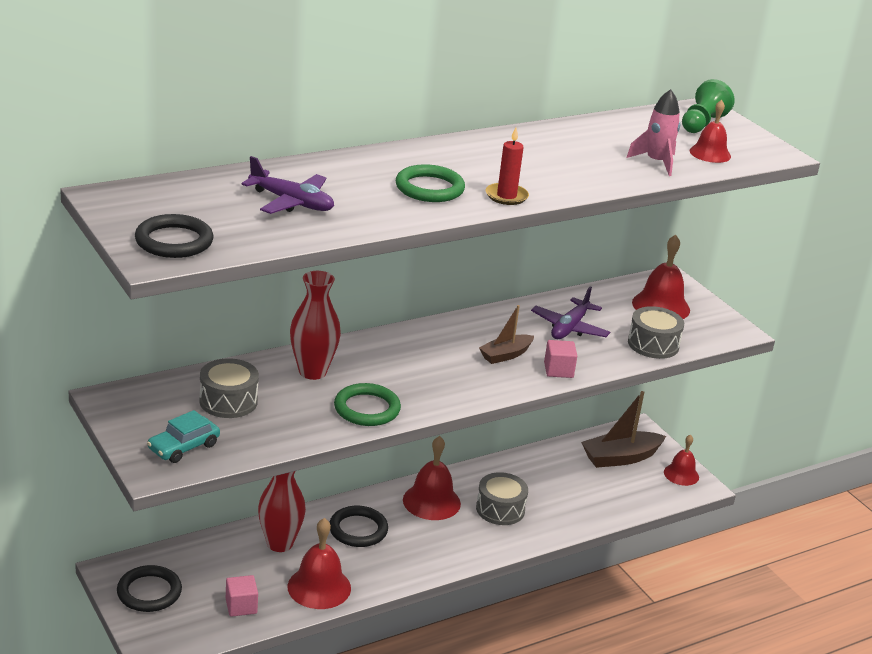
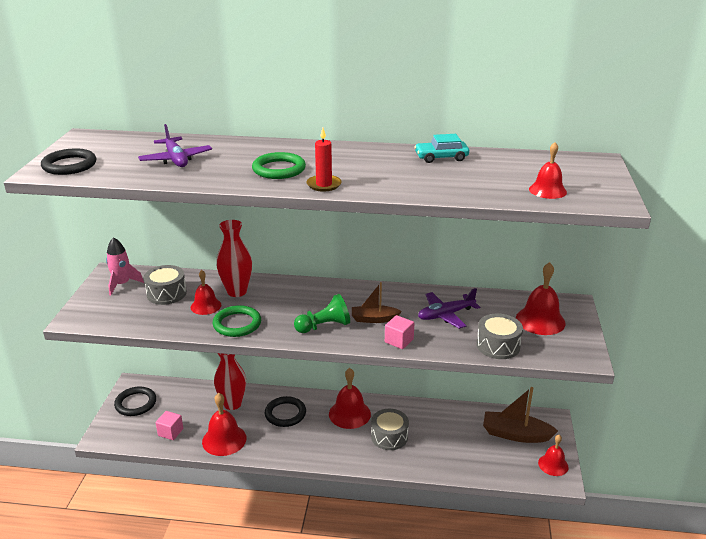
camera: 40 degrees right, 0 degrees up
turquoise car [147,410,220,463] -> turquoise car moved to [414,134,469,163]
pink rocket [626,89,680,176] -> pink rocket moved to [106,237,144,296]
green pawn [682,79,735,133] -> green pawn moved to [294,294,350,333]
none -> red bell [191,270,221,315]

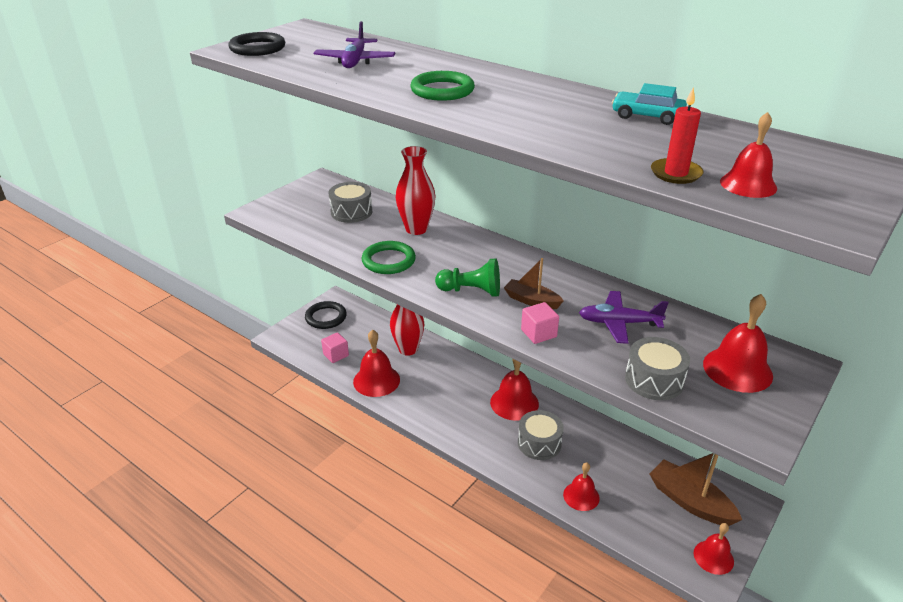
camera: 30 degrees right, 5 degrees up
pink rocket [106,237,144,296] -> none
red bell [191,270,221,315] -> red bell moved to [563,462,600,511]
black ring [265,396,306,427] -> none
red candle [306,128,342,192] -> red candle moved to [651,88,703,184]

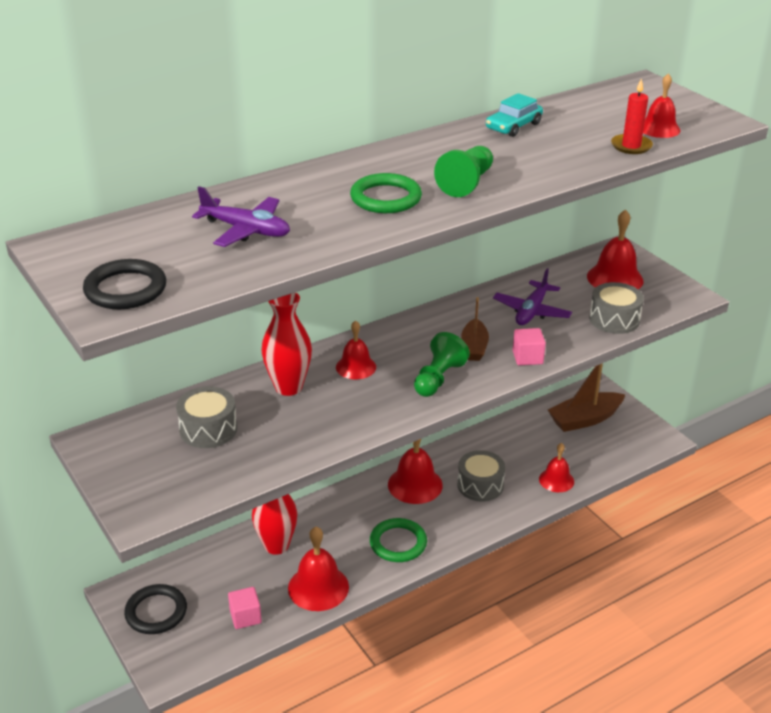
camera: 70 degrees left, 0 degrees up
green ring [362,241,416,274] -> green ring moved to [370,518,427,562]
brown boat [504,258,563,309] -> brown boat turned 45 degrees counterclockwise [461,297,489,361]
red bell [694,523,734,575] -> red bell moved to [336,320,376,379]
none -> green pawn [434,146,493,197]

